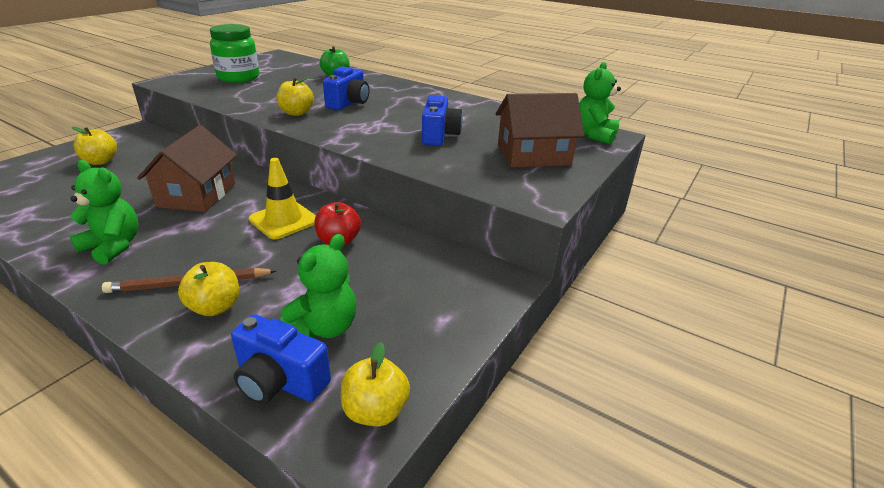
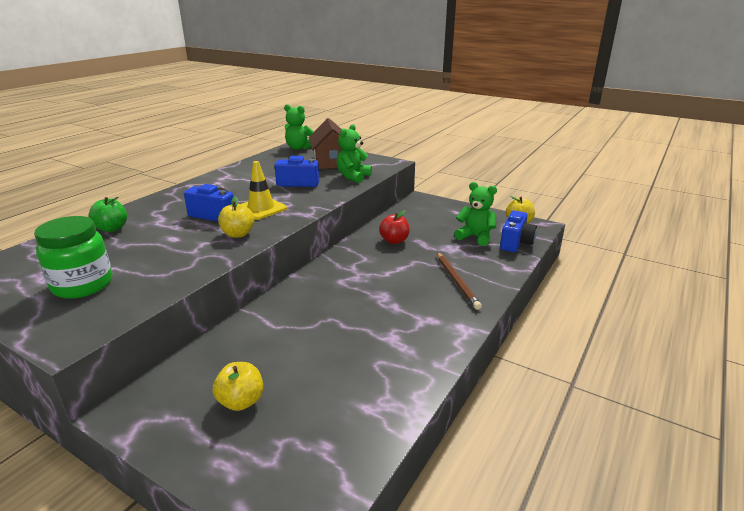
camera: 90 degrees left, 5 degrees down
green teddy bear [70,160,139,265] -> green teddy bear moved to [337,124,372,183]
brown house [137,125,237,212] -> none
yellow apple [178,262,239,316] -> none
yellow traffic cone [249,158,316,239] -> yellow traffic cone moved to [242,161,287,220]

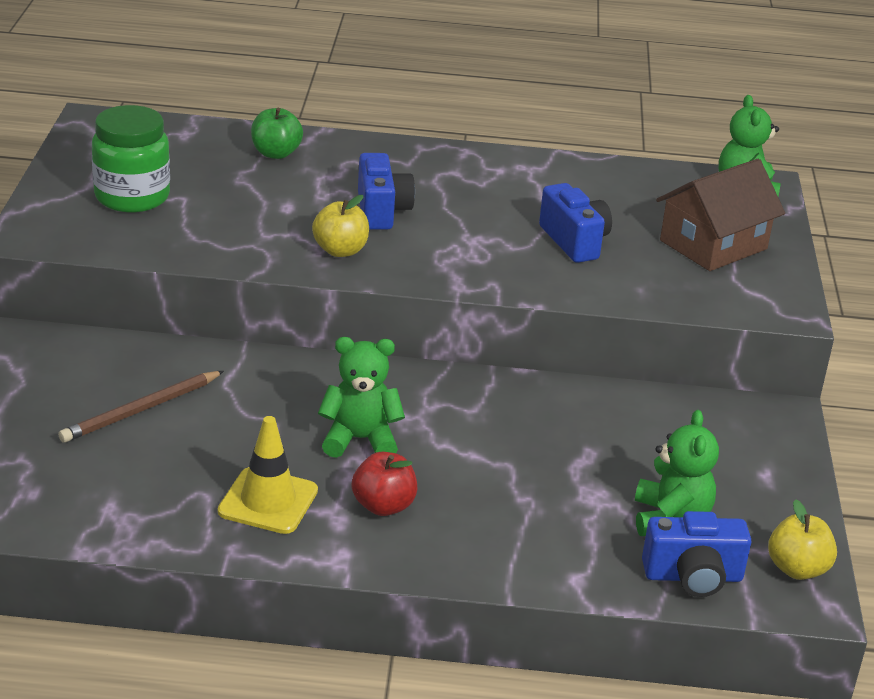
camera: 60 degrees right, 5 degrees up
yellow apple [213,362,263,411] -> none
yellow traffic cone [242,161,287,220] -> yellow traffic cone moved to [218,416,318,534]
green teddy bear [337,124,372,183] -> green teddy bear moved to [318,337,405,458]
red apple [379,210,410,244] -> red apple moved to [352,452,417,516]
brown pencil [437,252,482,310] -> brown pencil moved to [58,371,224,443]

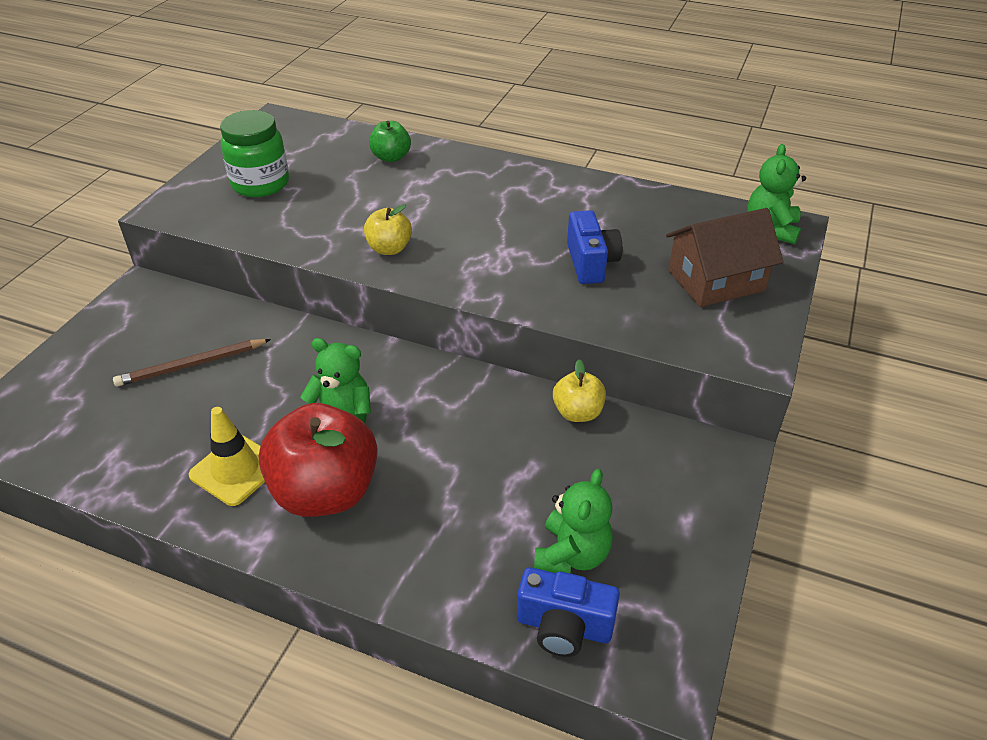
camera: 20 degrees right, 10 degrees up
red apple [352,452,417,516] -> red apple [259,403,378,517], size x1.97
blue camera [358,153,415,229] -> none
yellow apple [768,499,837,580] -> yellow apple moved to [553,360,606,422]

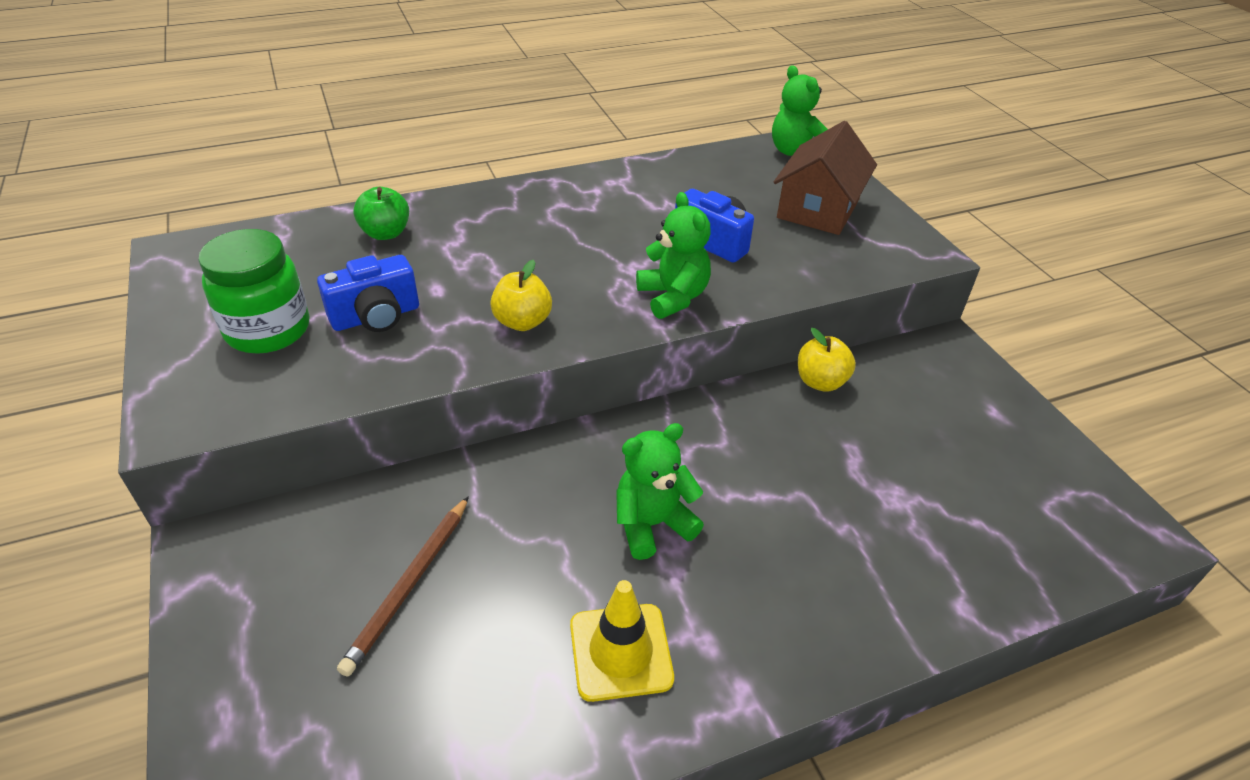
camera: 45 degrees left, 0 degrees up
red apple [259,403,378,517] -> none
blue camera [517,567,620,657] -> blue camera moved to [317,255,419,332]
green teddy bear [534,469,613,573] -> green teddy bear moved to [636,192,711,319]

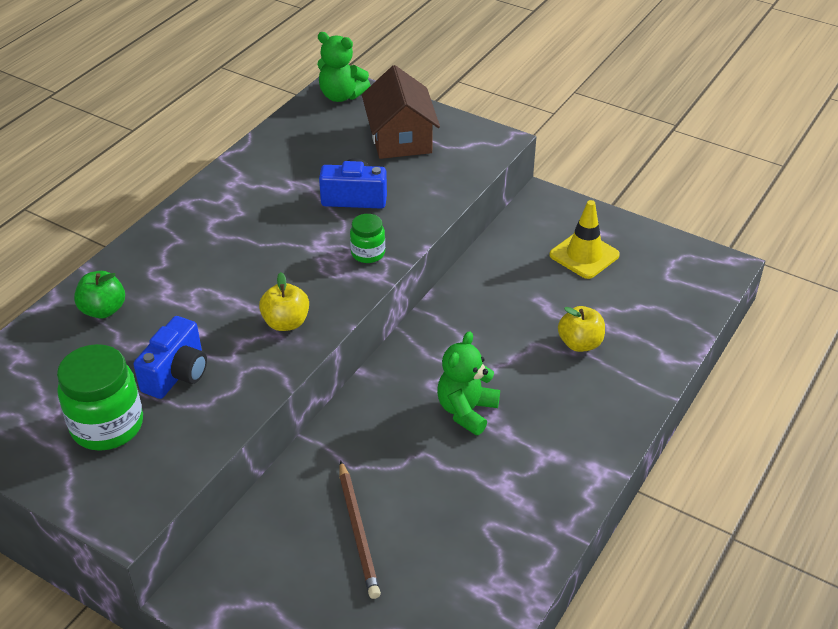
camera: 35 degrees left, 0 degrees up
yellow traffic cone [570,580,674,702] -> yellow traffic cone moved to [549,200,620,279]
green teddy bear [636,192,711,319] -> green jar [350,214,385,263]
yellow apple [798,328,856,392] -> yellow apple moved to [558,306,605,352]

